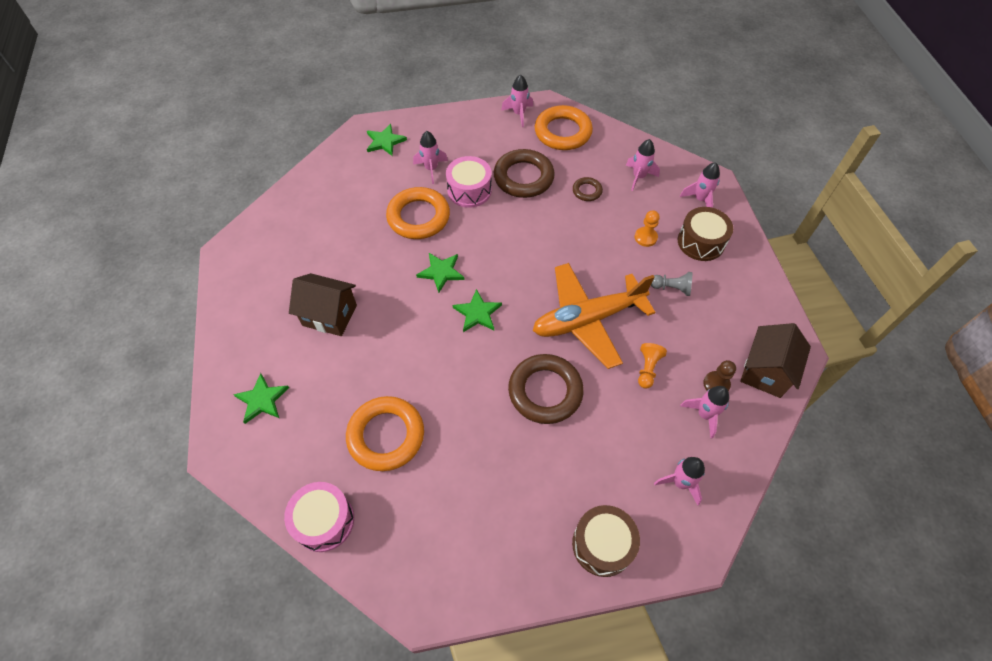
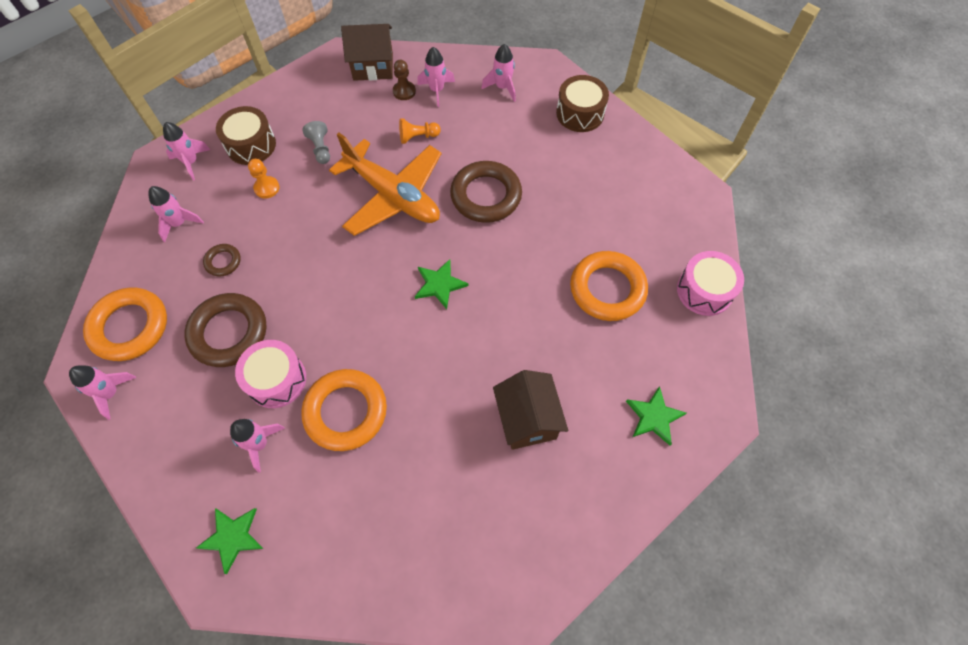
camera: 120 degrees left, 5 degrees up
green star [416,253,465,293] -> none

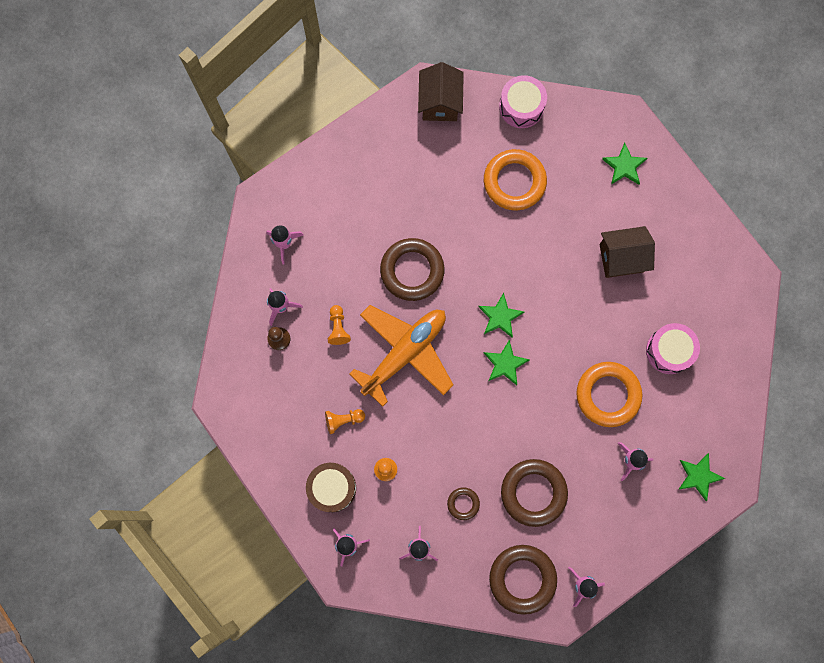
camera: 85 degrees left, 15 degrees up
orange ring [83,287,167,361] -> brown ring [489,545,557,615]
pink drum [235,340,306,408] -> pink drum moved to [646,323,700,374]
grey pawn [302,121,330,164] -> orange pawn [325,409,365,434]
brown house [341,24,393,81] -> brown house moved to [418,62,464,121]
brown drum [556,75,609,132] -> none
none -> green star [484,340,529,386]

